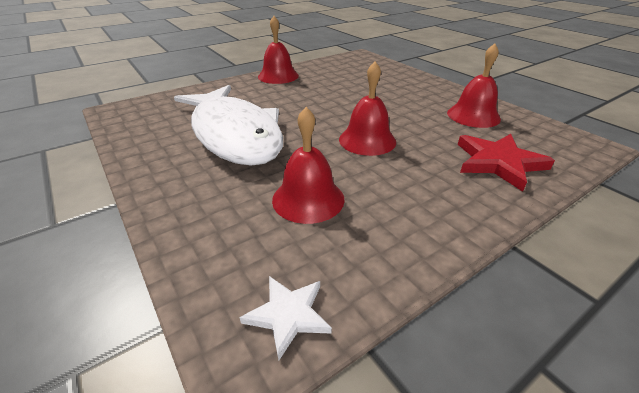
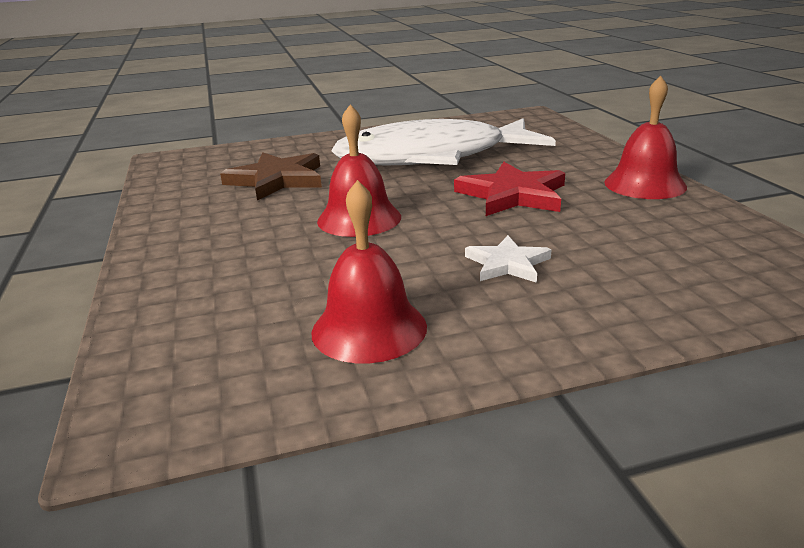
camera: 110 degrees right, 10 degrees down
white star [239,276,332,360] -> white star moved to [465,235,551,283]
red bell [272,107,345,224] -> brown star [220,152,322,200]
red star [458,134,555,192] -> red star moved to [454,162,565,216]

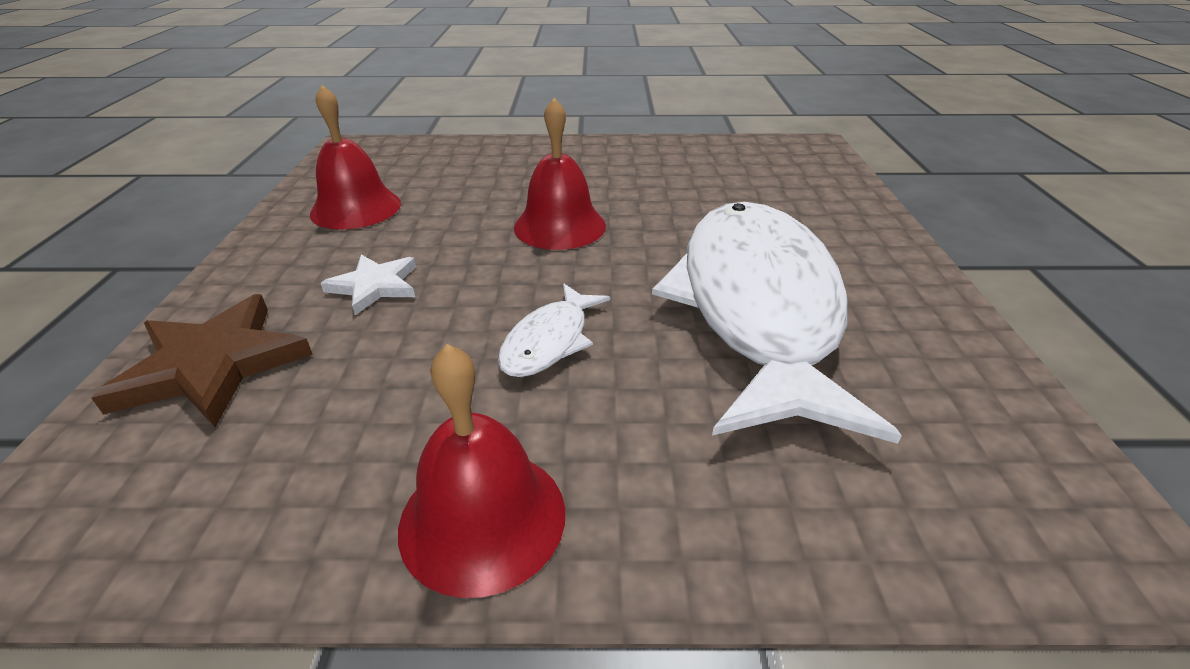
camera: 105 degrees right, 10 degrees up
brown star [220,152,322,200] -> brown star moved to [91,294,313,427]
red star [454,162,565,216] -> white fish [498,283,610,377]

